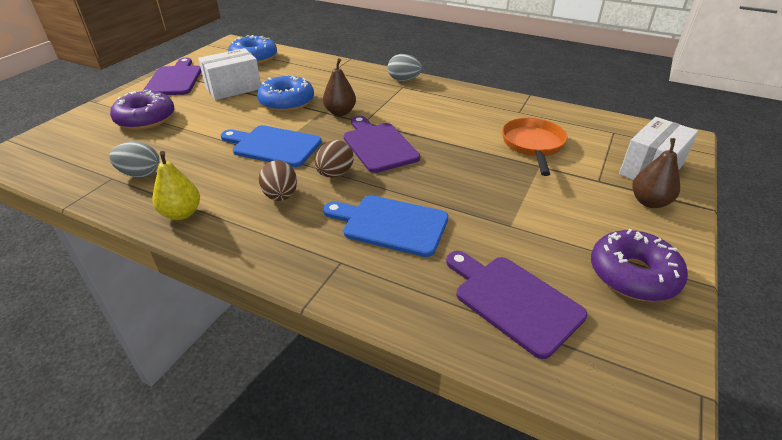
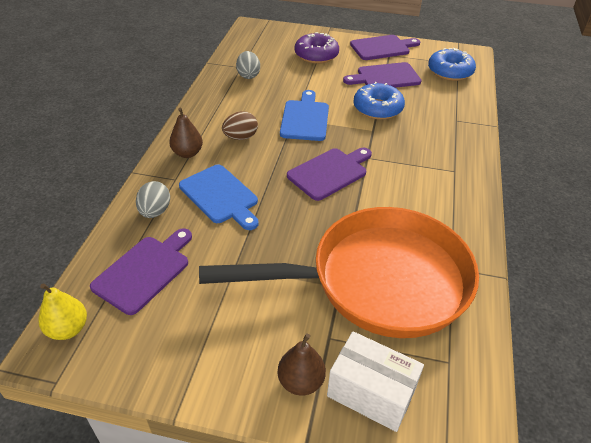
camera: 75 degrees right, 5 degrees up
yellow pear [153,151,200,220] -> yellow pear moved to [39,283,87,340]
white box [198,48,261,100] -> purple cutting board [343,62,422,88]
brown egg [315,140,354,178] -> none
brown pear [323,58,356,116] -> brown pear moved to [169,107,203,158]
blue cutting board [323,195,449,257] -> blue cutting board turned 135 degrees clockwise [179,164,259,230]
grey egg [387,54,422,81] -> grey egg moved to [136,181,170,218]
orange pan [502,118,568,176] -> orange pan [199,207,479,338], size x2.20
purple donut [591,229,688,302] -> none

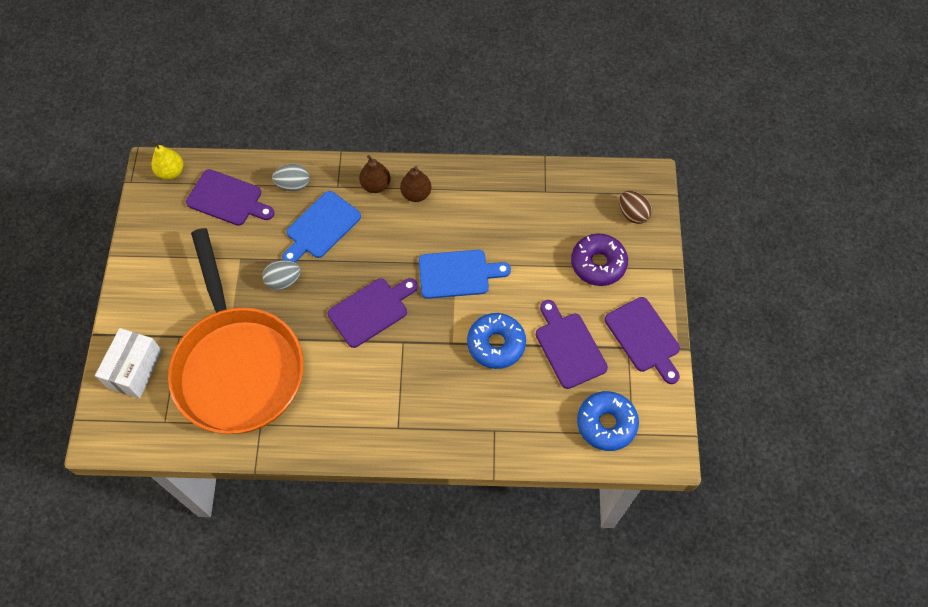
camera: 80 degrees right, 20 degrees up
brown egg [222,111,258,140] -> brown egg moved to [619,191,652,224]
grey egg [236,51,260,79] -> grey egg moved to [262,260,301,290]
brown pear [278,334,326,396] -> brown pear moved to [400,166,431,202]
purple cutting board [287,148,372,201] -> purple cutting board turned 75 degrees counterclockwise [328,278,418,348]

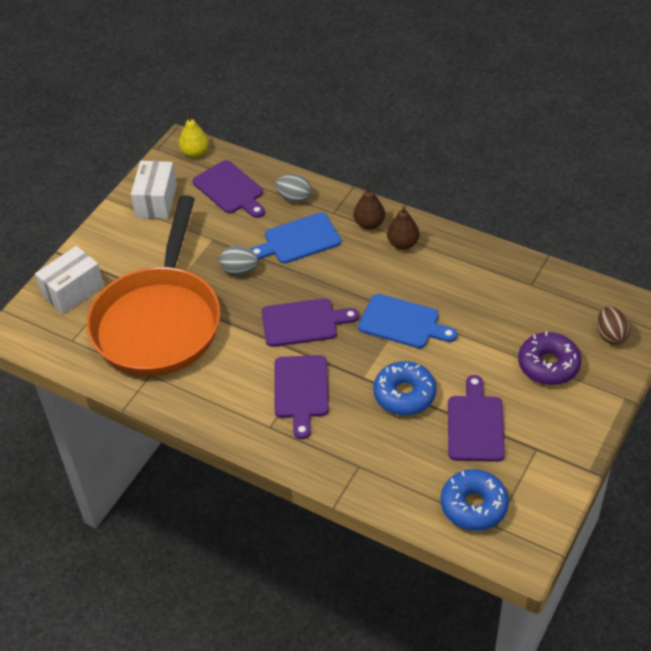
camera: 30 degrees right, 15 degrees down
purple cutting board [605,297,680,384] -> purple cutting board moved to [274,355,329,439]
none -> white box [131,161,177,219]

